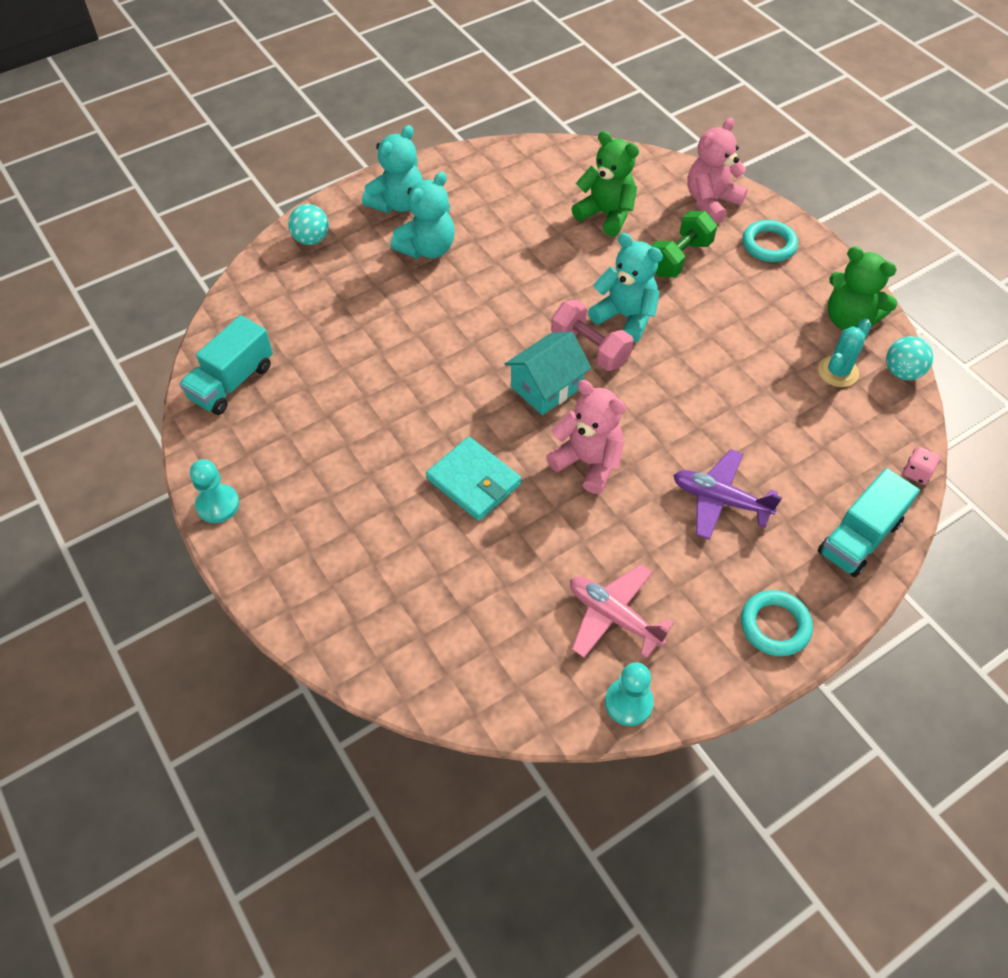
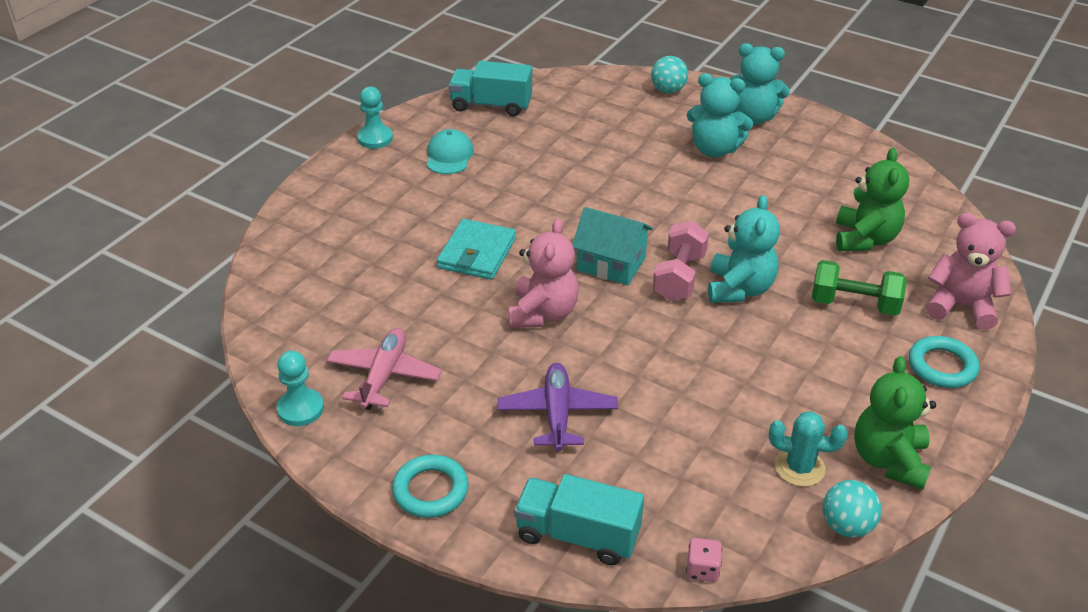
camera: 65 degrees right, 15 degrees down
none -> turquoise cap [427,129,474,174]

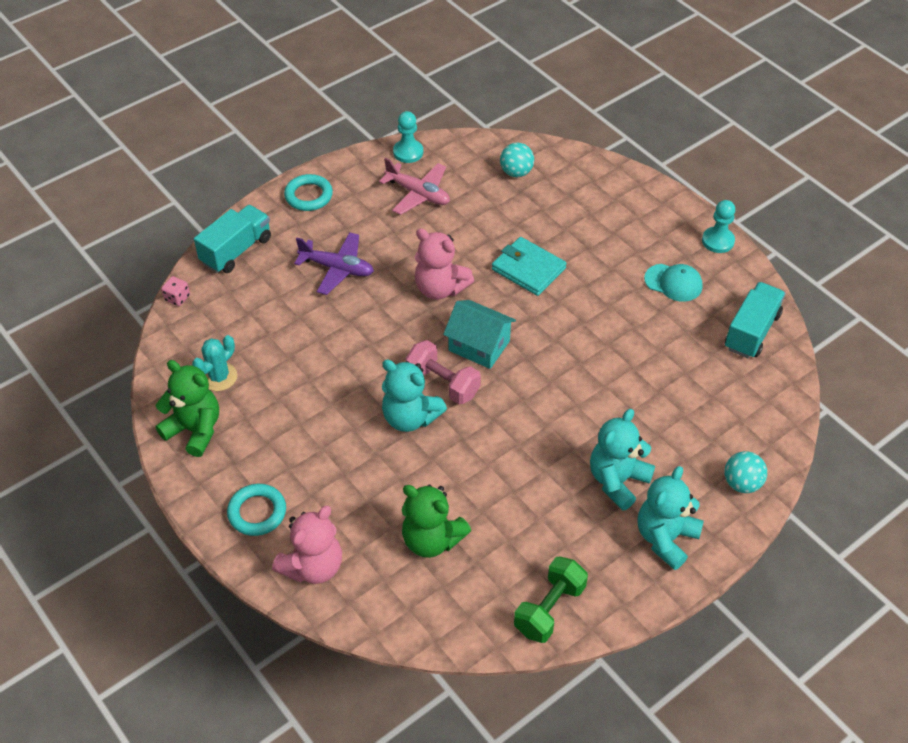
camera: 110 degrees right, 10 degrees up
turquoise house [572,207,653,285] -> turquoise house turned 75 degrees clockwise [443,300,516,369]
green dumbbell [812,260,907,316] -> green dumbbell moved to [514,557,588,643]
turquoise ball [823,480,882,538] -> turquoise ball moved to [500,143,534,177]

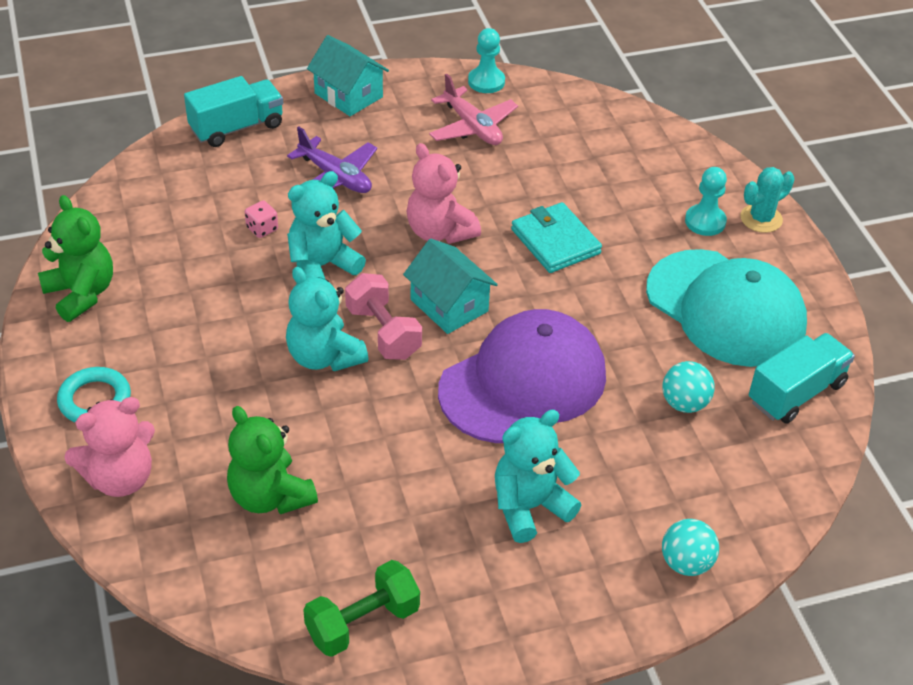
camera: 20 degrees right, 5 degrees down
pink dice [161,276,190,306] -> pink dice moved to [245,200,278,238]
turquoise cactus [192,335,237,391] -> turquoise cactus moved to [740,167,795,233]
turquoise ring [284,174,333,211] -> turquoise house [307,35,389,116]
turquoise ball [500,143,534,177] -> turquoise ball moved to [663,361,715,413]
turquoise teddy bear [638,466,704,570] -> turquoise teddy bear moved to [287,171,366,280]
turquoise cap [644,264,703,302] -> turquoise cap [646,249,807,367], size x2.21
turquoise pawn [702,200,735,253] -> turquoise pawn moved to [685,167,727,236]
none -> purple cap [438,309,606,443]

